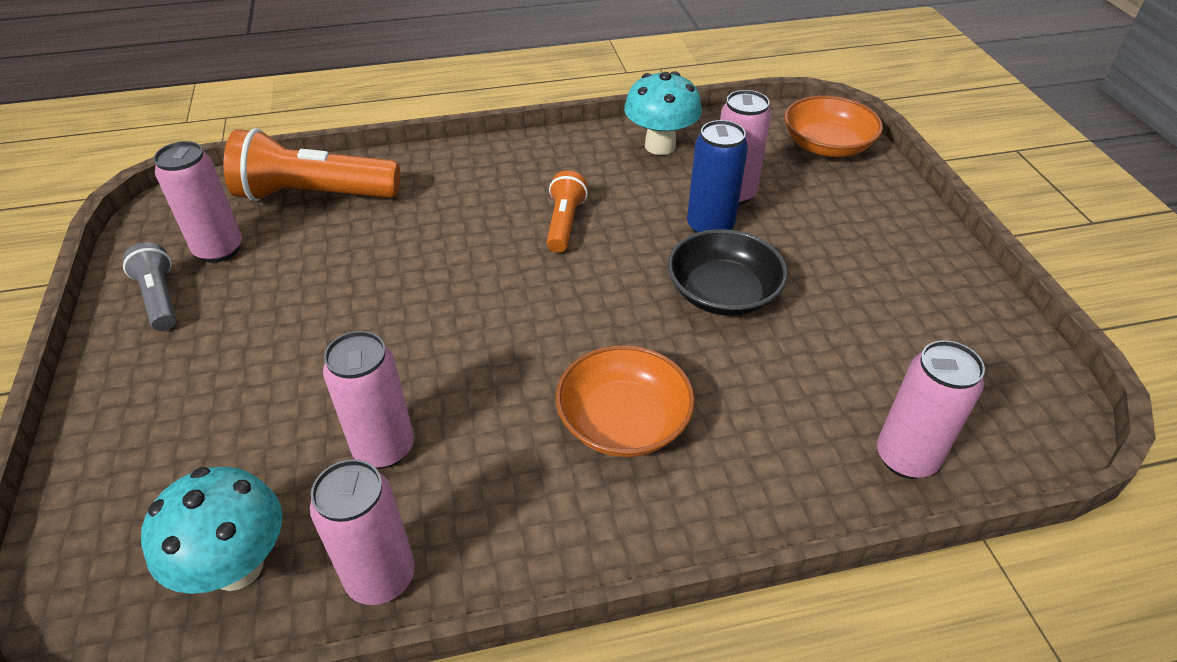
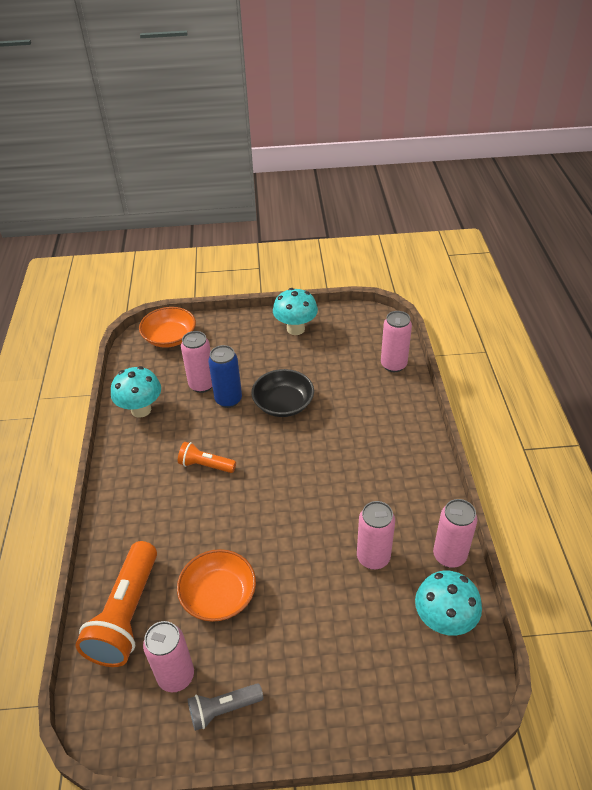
camera: 80 degrees left, 0 degrees up
orange bowl [556,345,695,457] -> orange bowl moved to [177,549,256,622]
none -> turquoise mushroom [273,288,318,335]

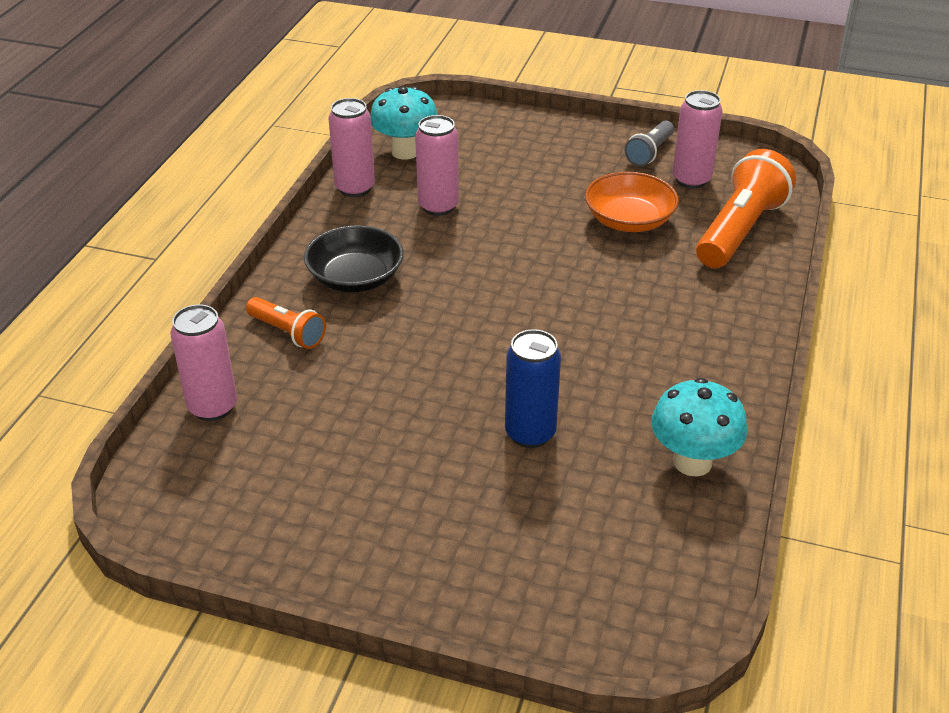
camera: 160 degrees left, 5 degrees down
orange bowl [139,307,196,348] -> none
orange flashlight [178,442,236,473] -> orange flashlight moved to [246,297,326,349]
pink can [181,331,212,393] -> none
grey flashlight [188,683,264,731] -> grey flashlight turned 120 degrees clockwise [625,121,674,166]
black bowl [251,369,314,417] -> black bowl moved to [304,225,404,292]
turquoise mushroom [273,288,318,335] -> none

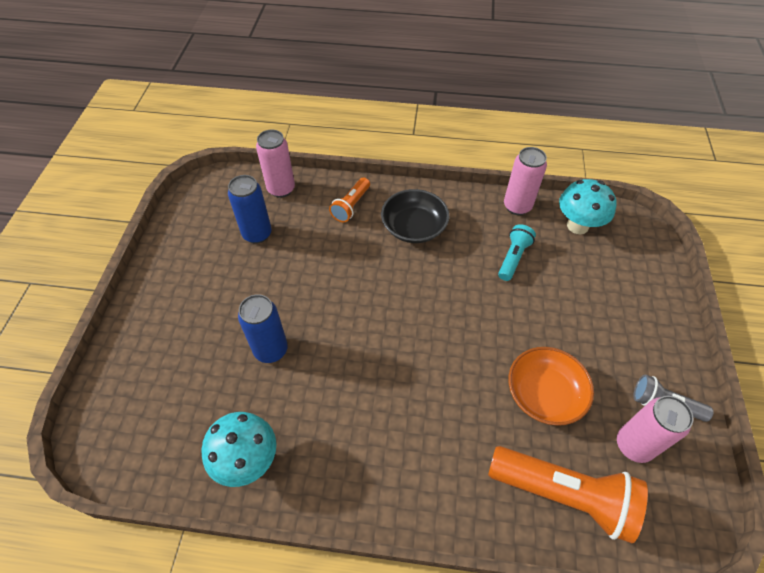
camera: 80 degrees right, 15 degrees up
pink can [415,115,459,216] -> turquoise flashlight [498,224,536,281]
none -> blue can [228,175,272,244]

